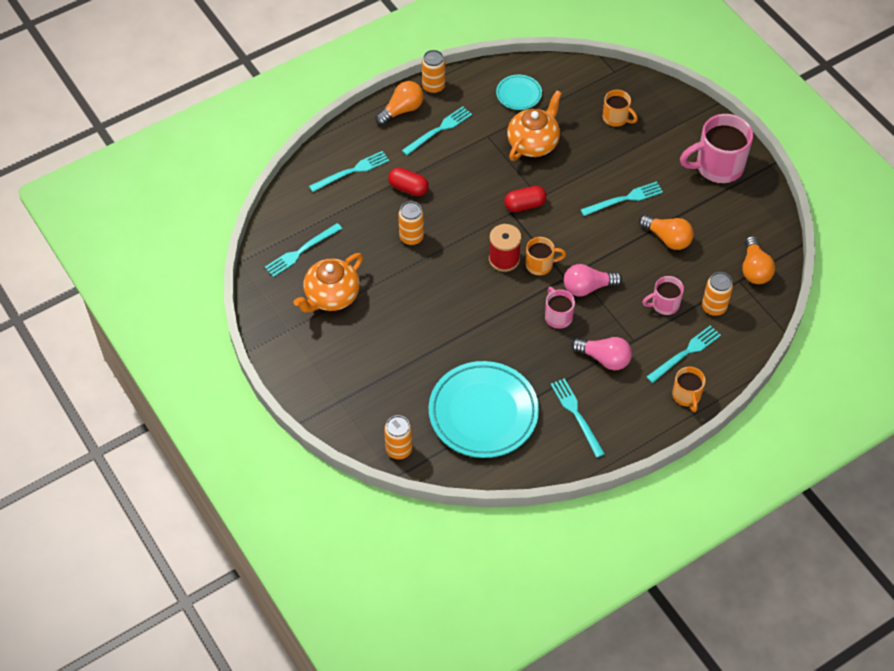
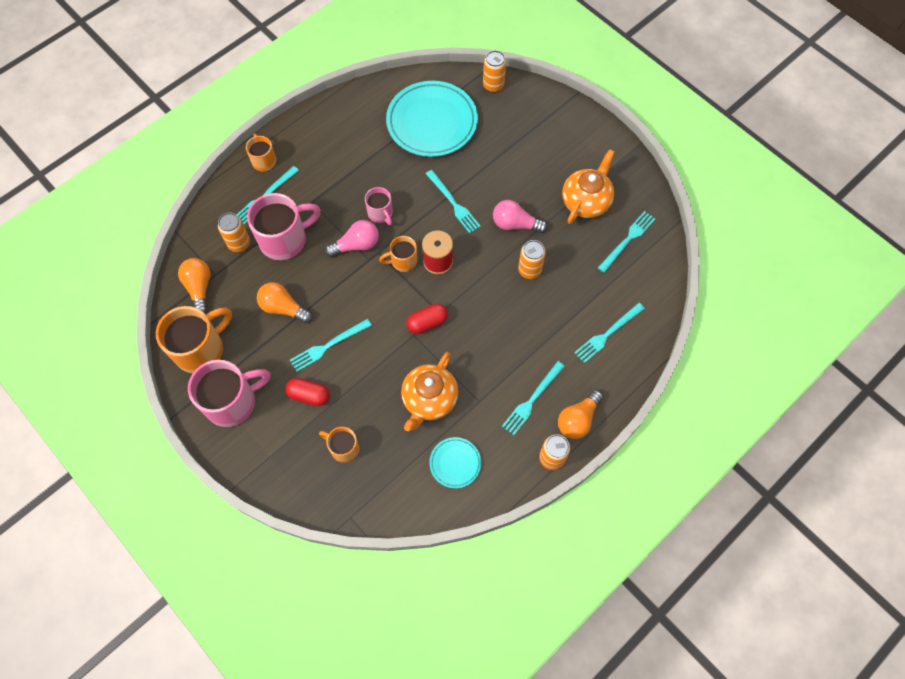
camera: 170 degrees right, 10 degrees up
red capsule [388,167,429,196] -> red capsule moved to [285,378,330,406]
turquoise fork [551,378,605,458] -> turquoise fork moved to [426,170,481,234]
pink light bulb [571,337,632,370] -> pink light bulb moved to [493,200,548,233]
pink mug [642,276,684,315] -> pink mug [247,193,321,260], size x1.84
none -> orange mug [156,306,232,373]

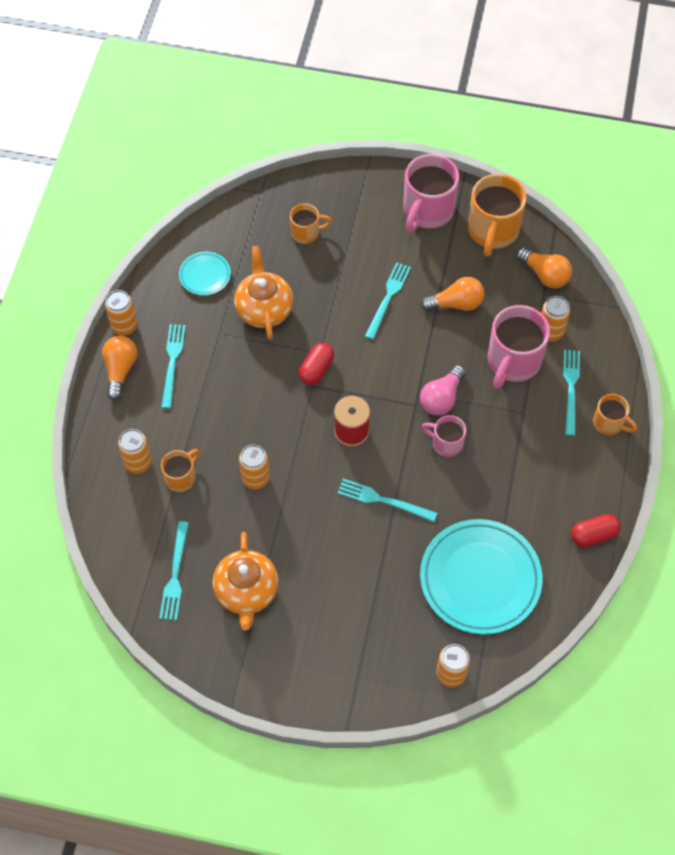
camera: 145 degrees right, 5 degrees down
red capsule [285,378,330,406] -> red capsule moved to [571,514,621,547]
orange mug [379,236,418,272] -> orange mug moved to [161,449,199,492]
pink light bulb [493,200,548,233] -> none
turquoise fork [574,303,645,363] -> orange can [118,429,152,474]

